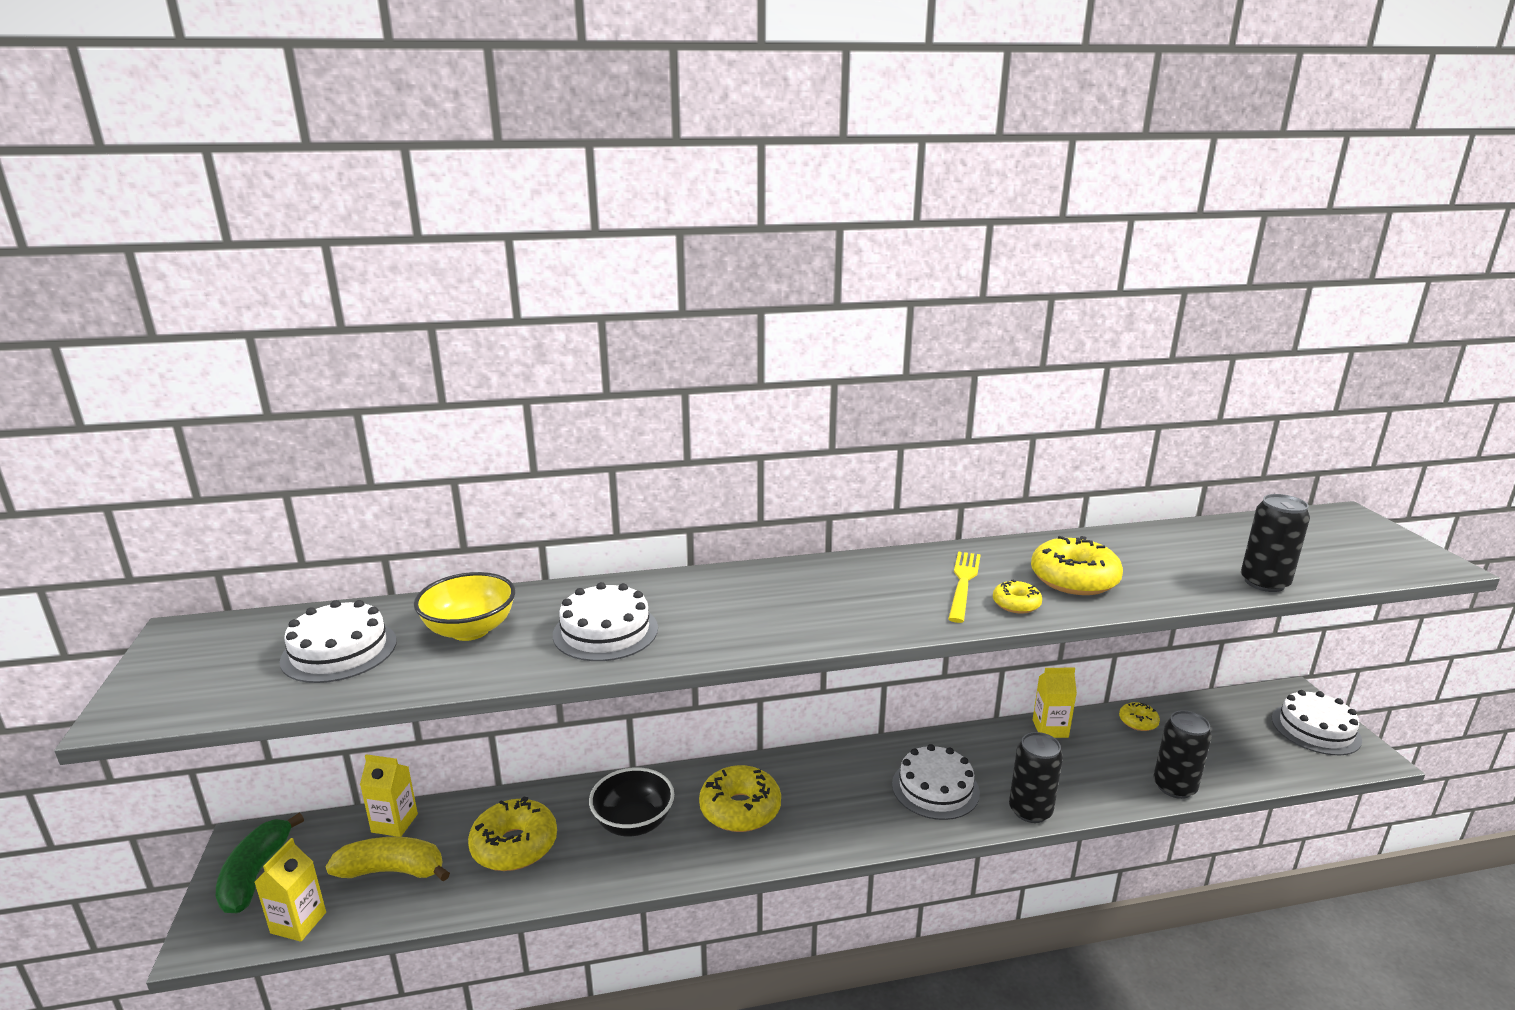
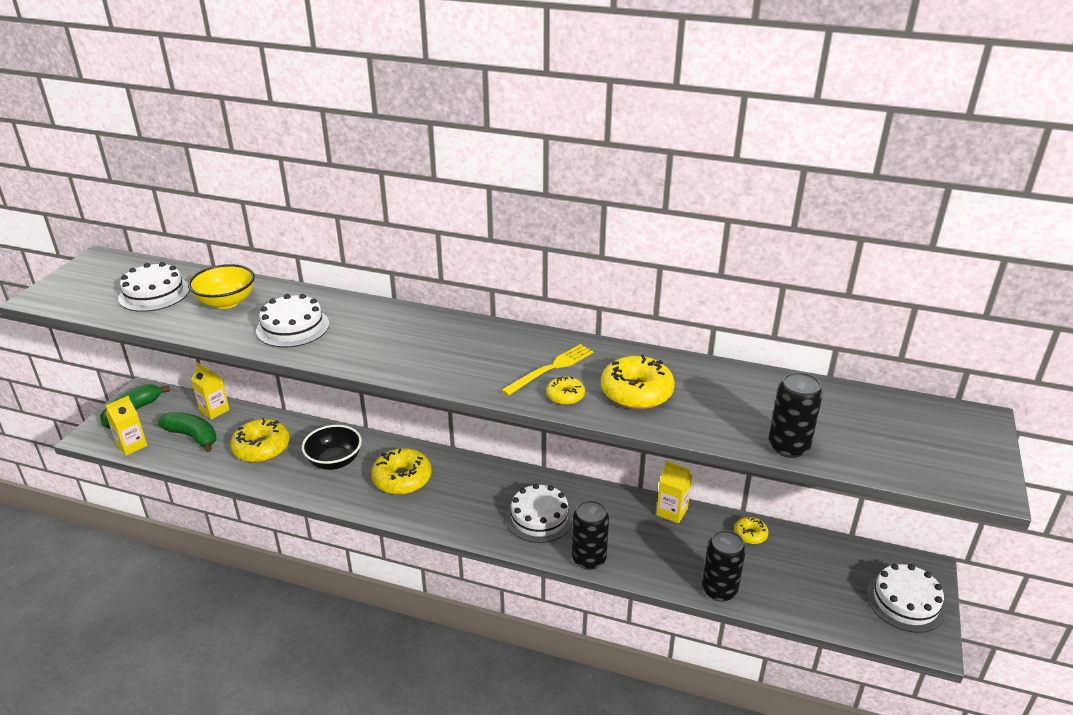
camera: 30 degrees right, 10 degrees up
yellow banana [325,837,450,882] -> green banana [158,412,217,452]

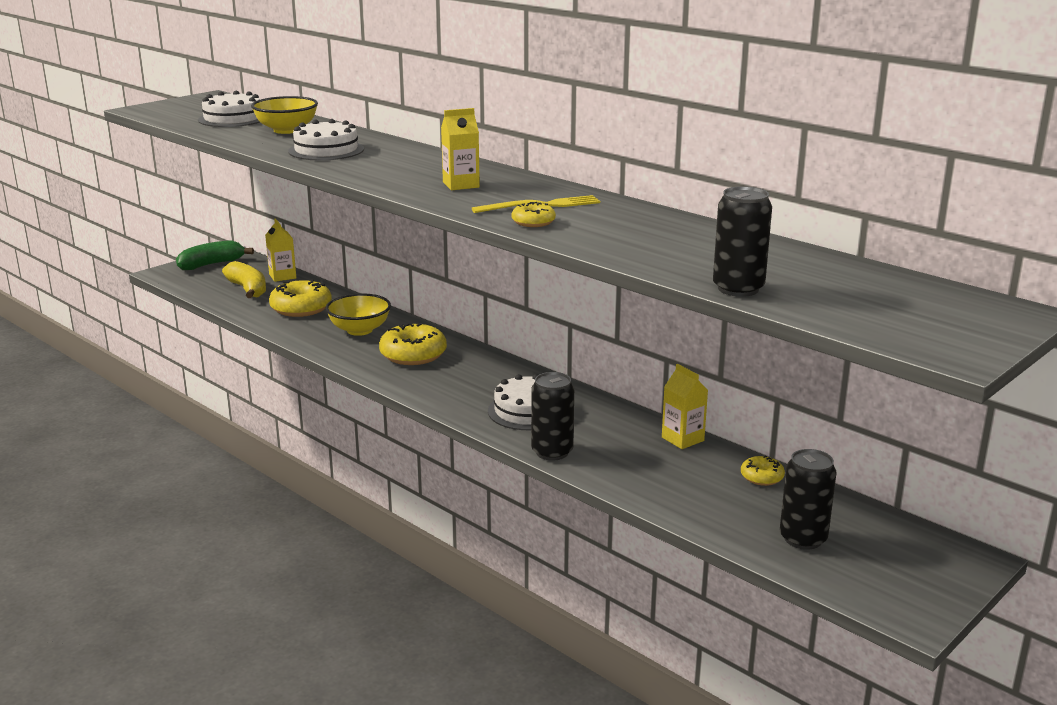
camera: 25 degrees right, 10 degrees down
yellow carton [105,396,147,456] -> yellow carton moved to [441,108,480,190]
green banana [158,412,217,452] -> yellow banana [222,261,266,298]
black bowl [302,425,362,470] -> yellow bowl [325,294,391,336]
yellow donut [601,355,675,409] -> none
black can [702,530,746,602] -> black can moved to [780,449,836,550]
white cake [866,564,946,633] -> none

